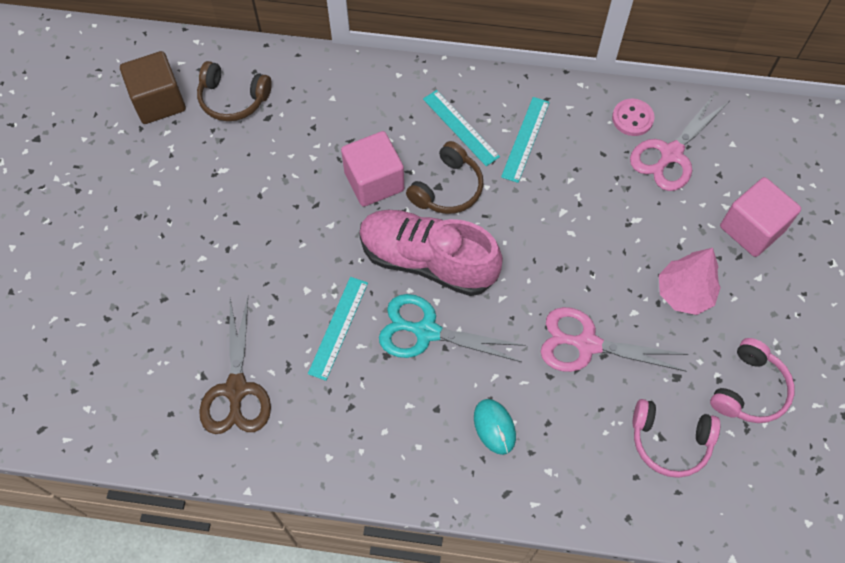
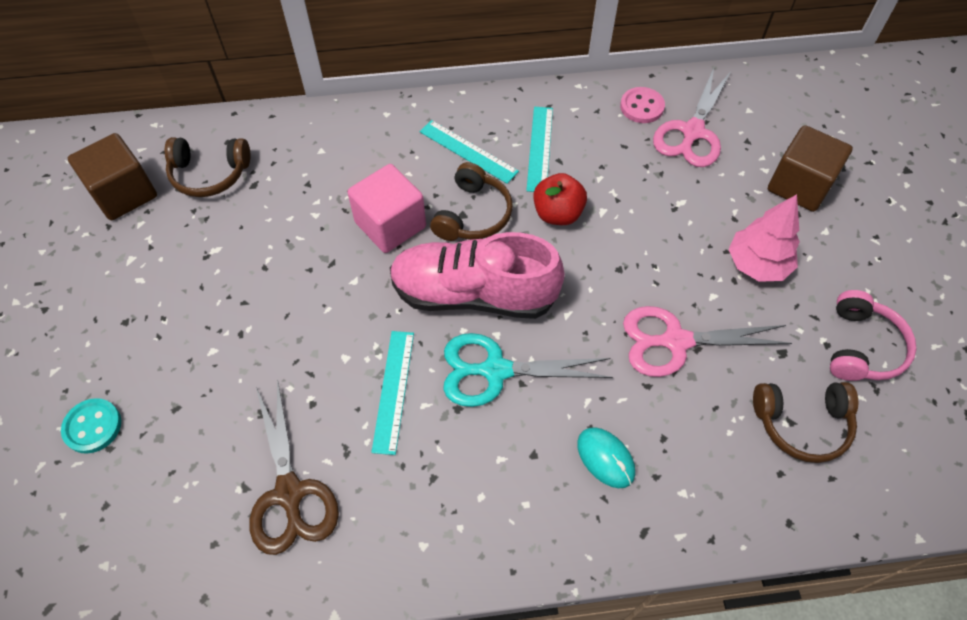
camera: 15 degrees left, 5 degrees down
pink headphones [632,399,720,478] -> brown headphones [753,382,858,463]
pink cube [720,177,801,257] -> brown cube [768,125,853,212]
none -> turquoise button [61,398,121,454]
none -> red apple [533,173,587,225]

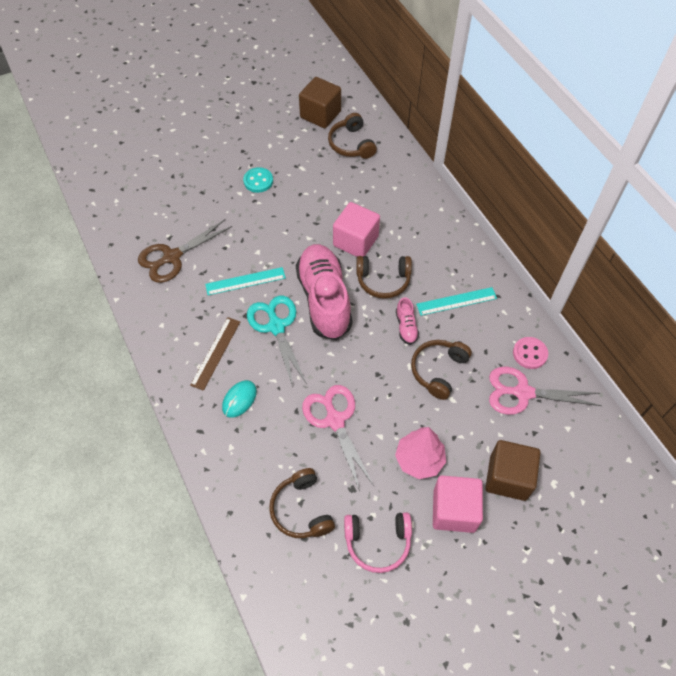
camera: 70 degrees right, 0 degrees up
turquoise button [61,398,121,454] -> turquoise button moved to [243,167,273,193]
turquoise ruler [420,120,519,184] -> none
red apple [533,173,587,225] -> pink shoe [396,297,419,345]
none -> brown ruler [190,317,240,391]
none -> brown headphones [411,340,472,400]
none -> pink cube [433,475,483,533]

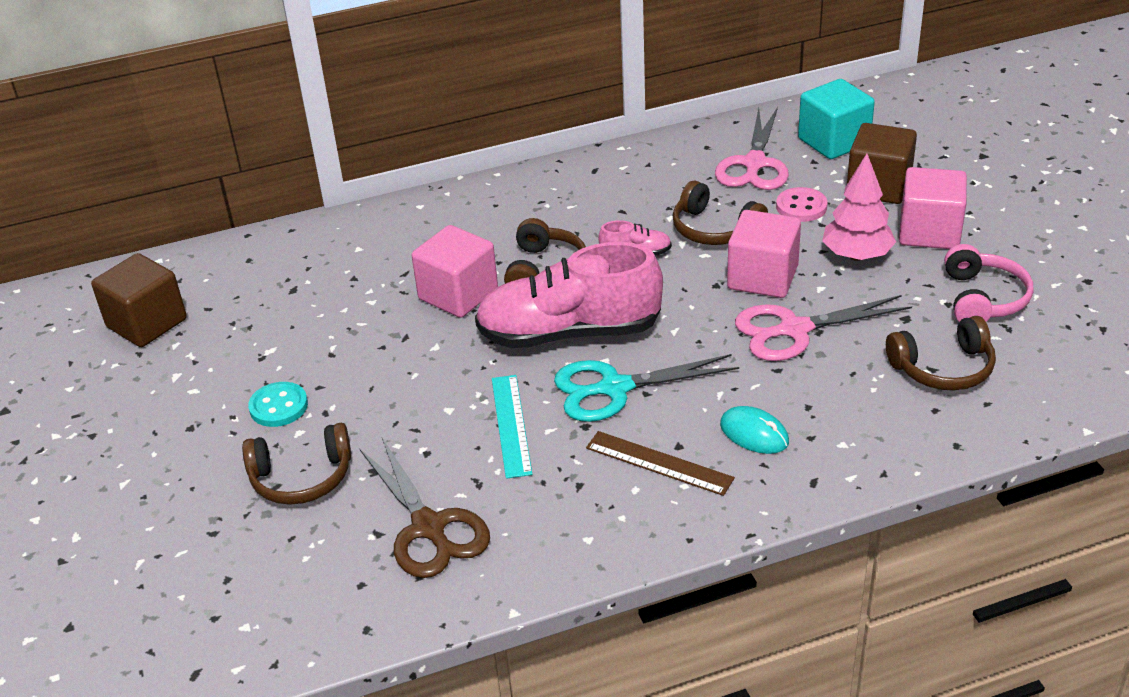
camera: 80 degrees left, 20 degrees down
brown headphones [328,113,377,159] -> brown headphones moved to [242,423,351,505]
turquoise ruler [416,287,497,316] -> none
pink button [513,337,548,369] -> pink button moved to [776,187,827,222]
none -> pink cube [727,210,801,298]
none -> turquoise cube [798,79,875,159]

